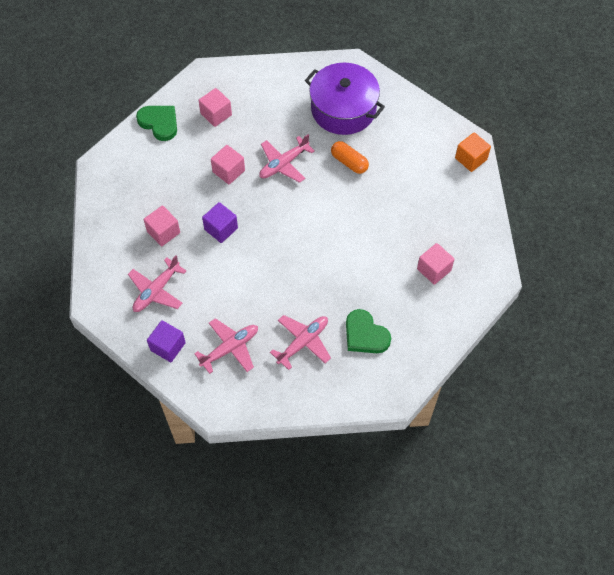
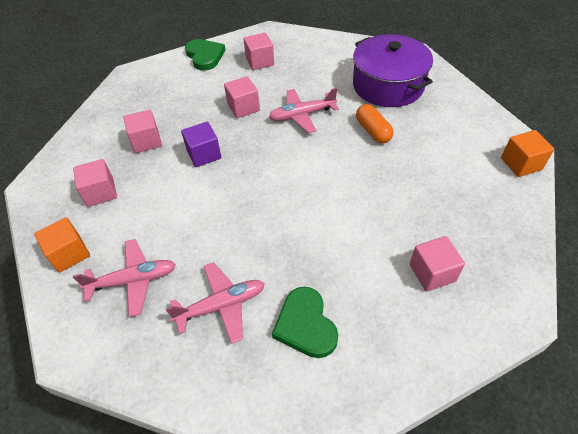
camera: 25 degrees right, 10 degrees down
pink plane [128,255,186,312] -> pink cube [73,159,117,207]
purple cube [147,320,186,362] -> orange cube [34,217,90,272]

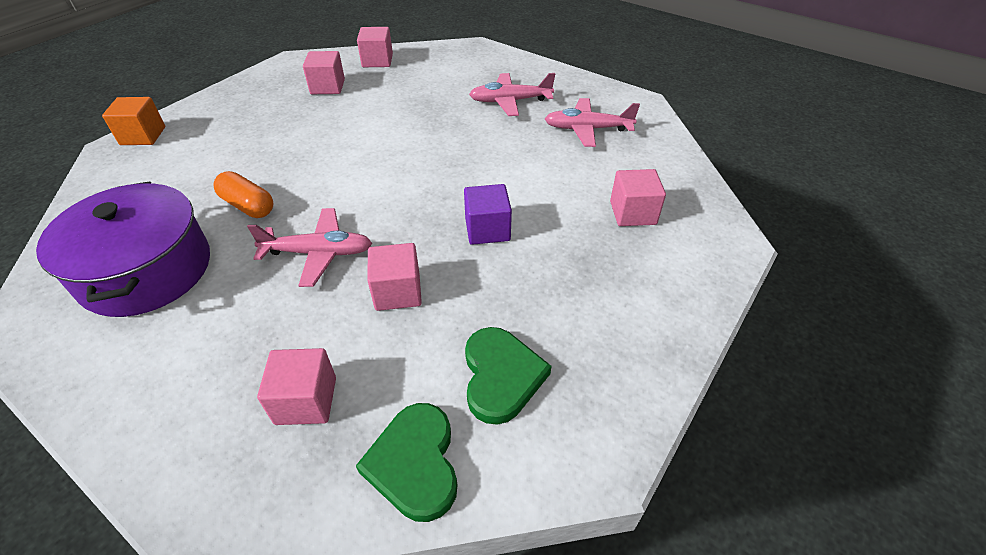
camera: 165 degrees left, 5 degrees down
orange cube [34,217,90,272] -> none
pink cube [124,110,162,153] -> pink cube moved to [357,27,393,67]
green heart [272,287,338,358] -> green heart moved to [465,327,552,425]
orange capsule [356,104,394,143] -> orange capsule turned 45 degrees counterclockwise [213,171,273,218]

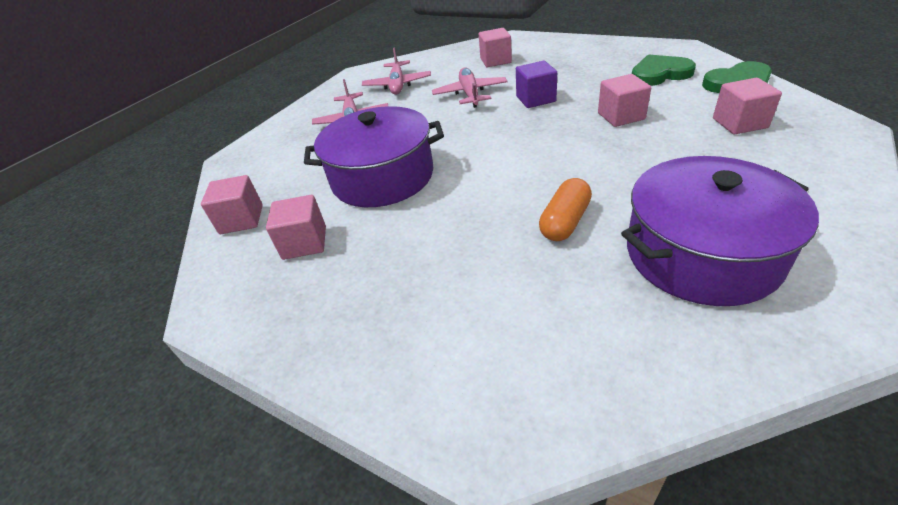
camera: 90 degrees left, 5 degrees down
orange cube [102,97,165,145] -> none
pink plane [247,208,372,287] -> pink plane moved to [432,68,507,108]
none -> purple pot [304,106,444,207]

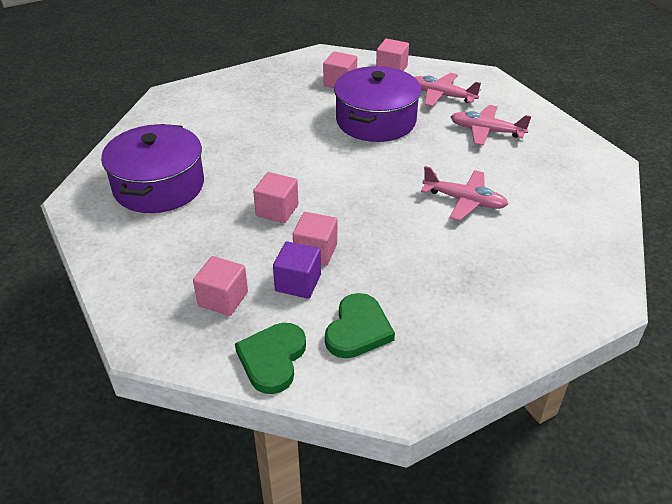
camera: 115 degrees right, 0 degrees up
pink plane [362,47,431,95] -> pink plane moved to [414,73,481,107]
pink cube [479,28,512,67] -> pink cube moved to [253,172,298,223]
purple cube [516,61,557,108] -> purple cube moved to [273,241,321,299]
orange capsule [539,178,592,241] -> none

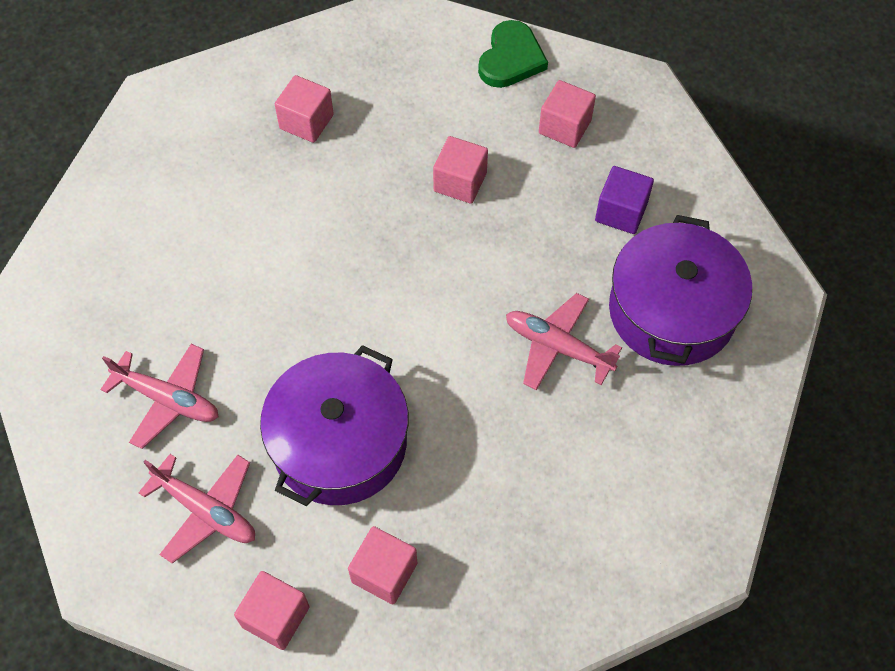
camera: 175 degrees left, 20 degrees up
pink cube [253,172,298,223] -> pink cube moved to [275,75,334,143]
purple cube [273,241,321,299] -> purple cube moved to [595,166,654,234]
green heart [325,293,395,358] -> none
pink plane [421,166,508,221] -> pink plane moved to [506,293,622,390]

